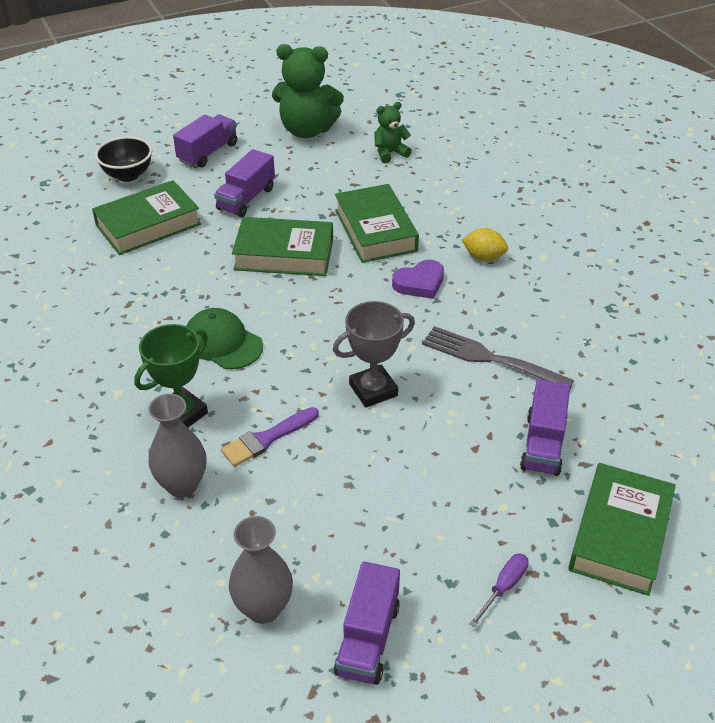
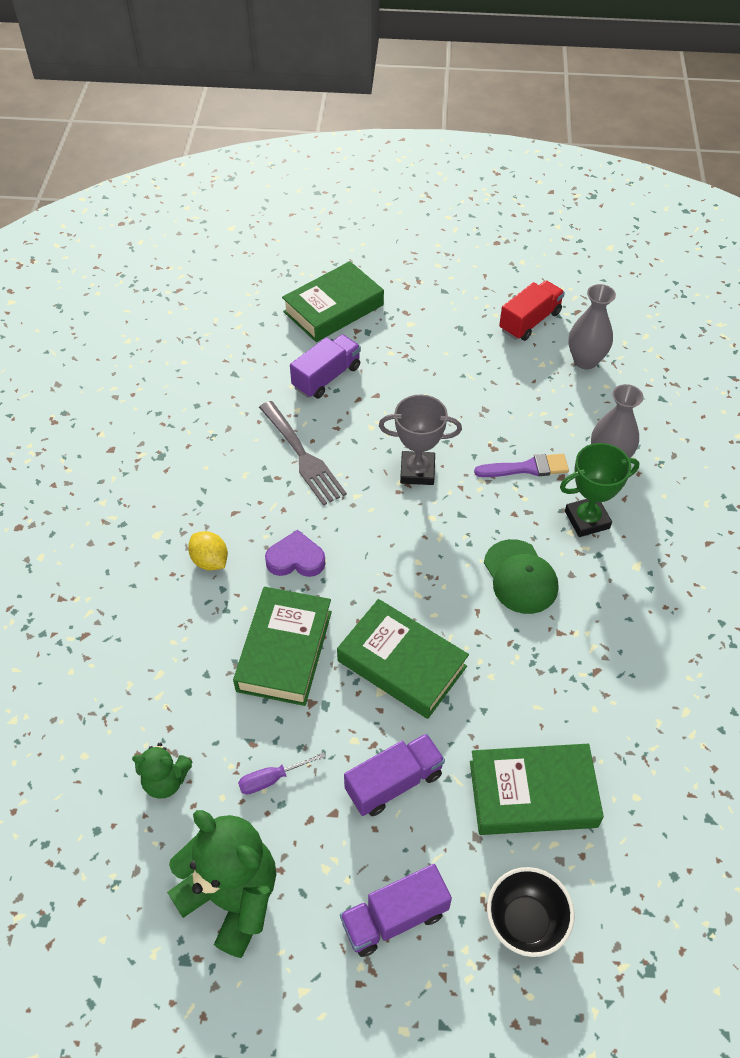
camera: 150 degrees left, 10 degrees up
purple truck [334,562,400,685] -> red truck [499,280,565,341]
purple screwdriver [469,554,529,627] -> purple screwdriver moved to [238,752,326,794]

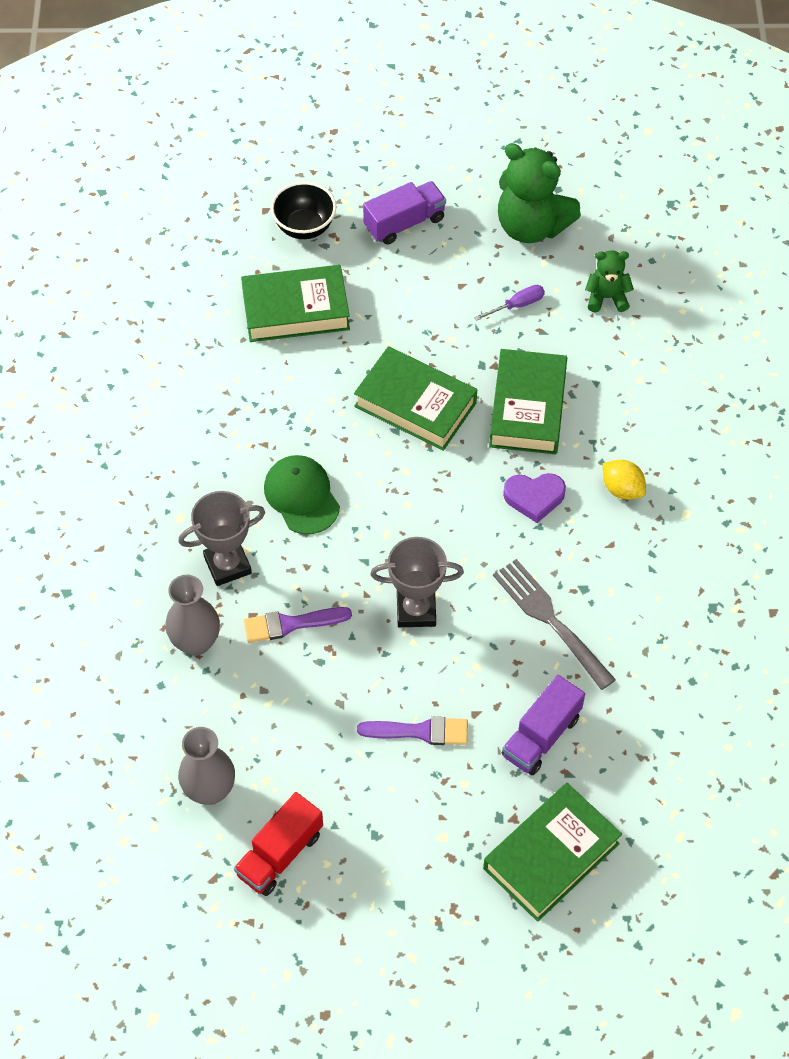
camera: 175 degrees right, 5 degrees up
purple truck [344,733,445,816] -> none
green trophy [560,443,640,537] -> grey trophy [178,491,265,586]
none -> purple brush [357,717,468,745]

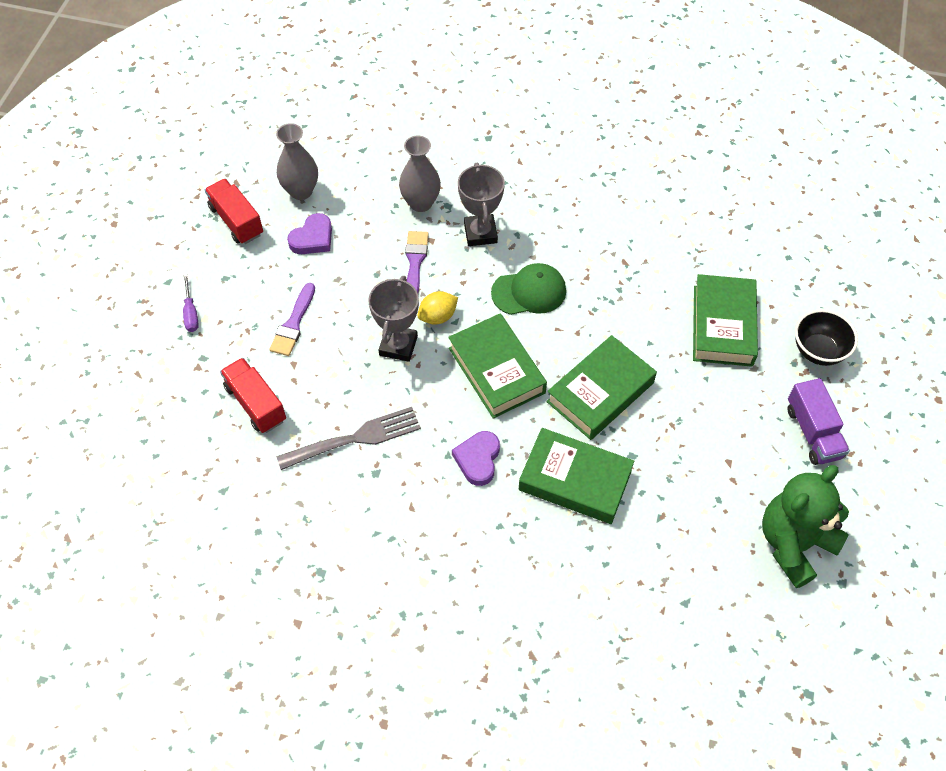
camera: 105 degrees right, 0 degrees up
purple screwdriver [474,285,545,321] -> purple screwdriver moved to [183,274,199,332]
green book [483,783,622,922] -> green book moved to [448,313,547,419]
purple truck [502,675,585,775] -> red truck [220,358,286,433]
green teddy bear [585,250,634,312] -> none
yellow lemon [603,460,646,500] -> yellow lemon moved to [417,291,458,325]
none -> purple heart [287,213,332,254]

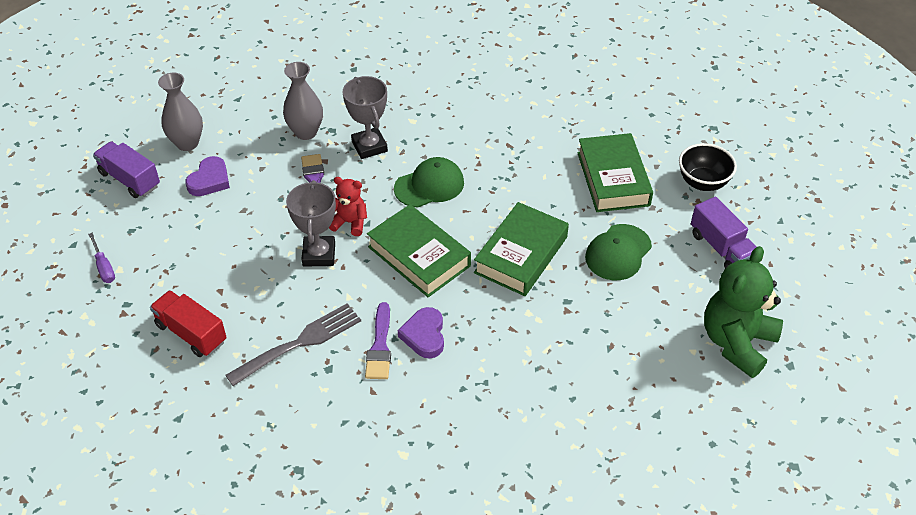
camera: 15 degrees left, 10 degrees down
red truck [205,179,263,244] -> purple truck [93,141,160,198]
purple brush [269,283,315,356] -> purple brush moved to [365,302,391,379]
yellow lemon [417,291,458,325] -> red teddy bear [329,177,367,236]
green book [518,428,634,524] -> none
none -> green cap [585,224,652,280]

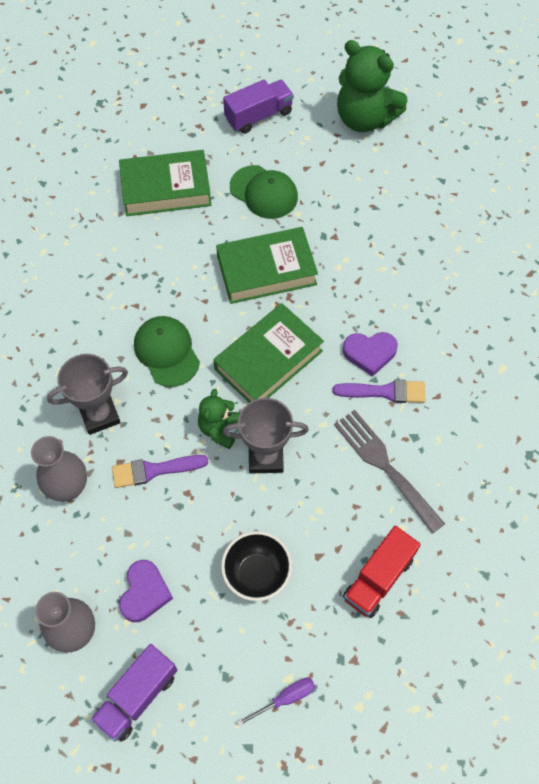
camera: 90 degrees left, 15 degrees up
purple heart [185,156,230,196] -> purple heart turned 75 degrees clockwise [119,560,173,622]
red teddy bear [329,177,367,236] -> green teddy bear [198,389,240,449]
green book [474,202,569,296] -> green book turned 45 degrees counterclockwise [216,227,318,304]
black bowl [679,143,737,191] -> black bowl moved to [221,531,292,601]

